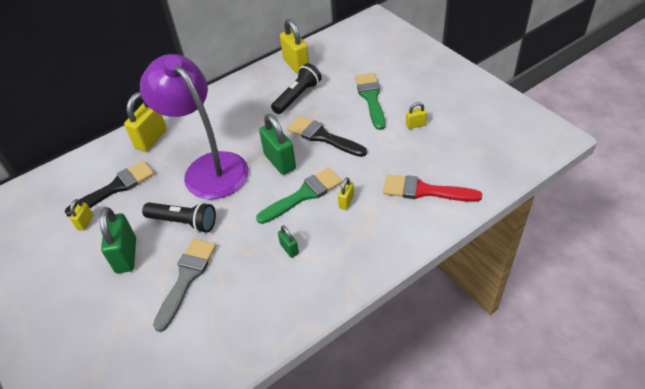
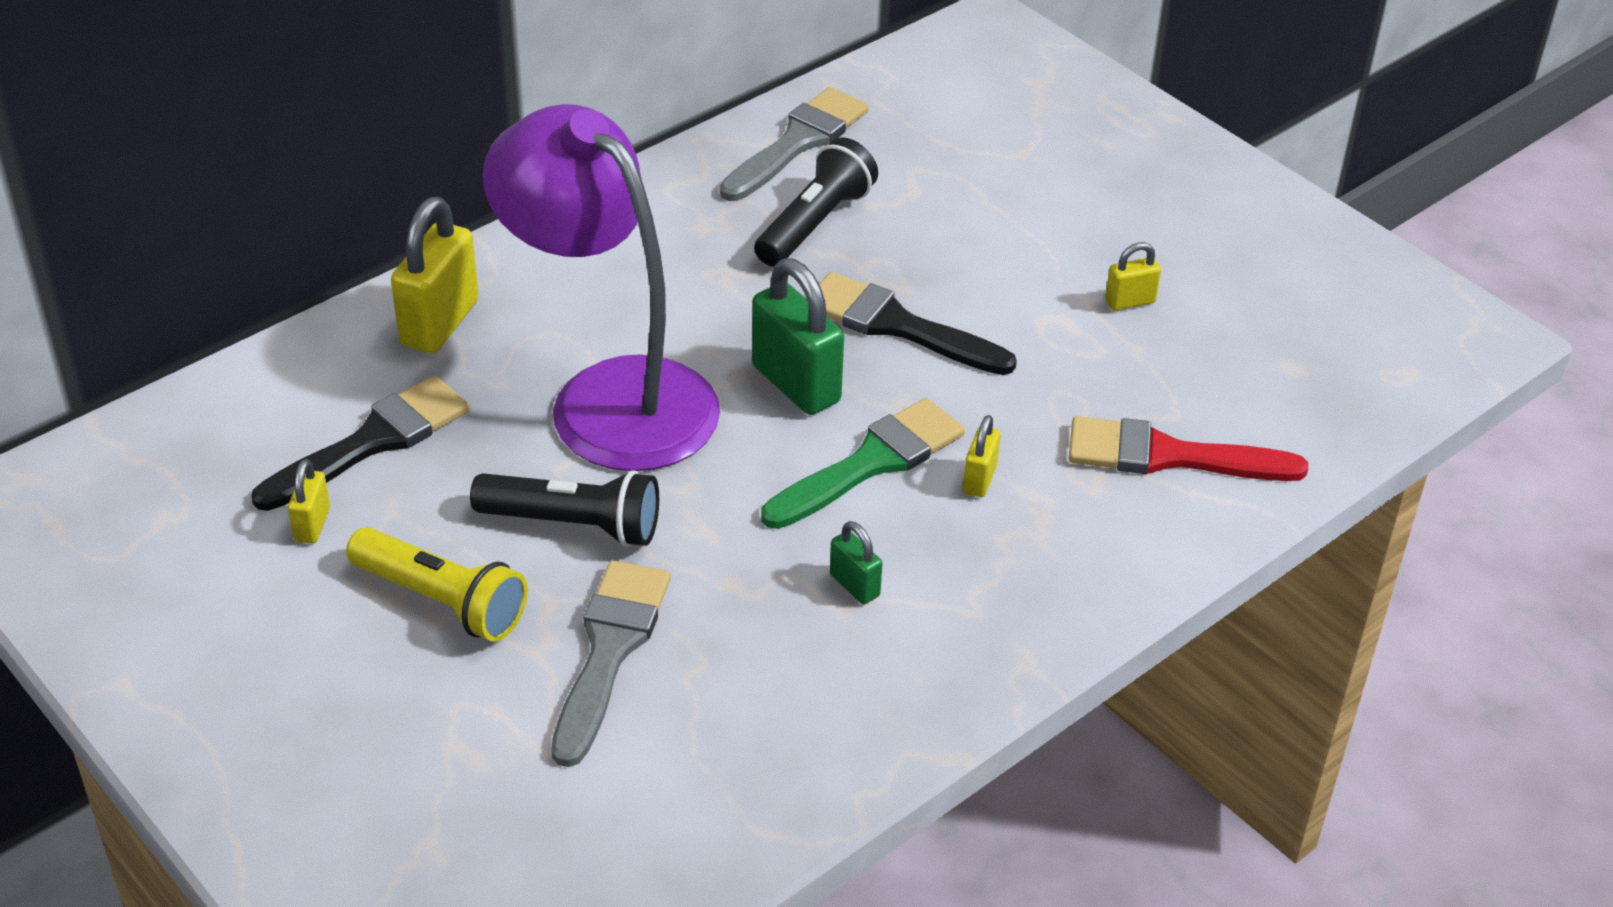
camera: 10 degrees left, 5 degrees down
green padlock [99,207,136,274] -> yellow flashlight [346,527,528,641]
yellow padlock [280,19,309,74] -> grey brush [720,87,869,201]
green brush [355,73,385,130] -> none

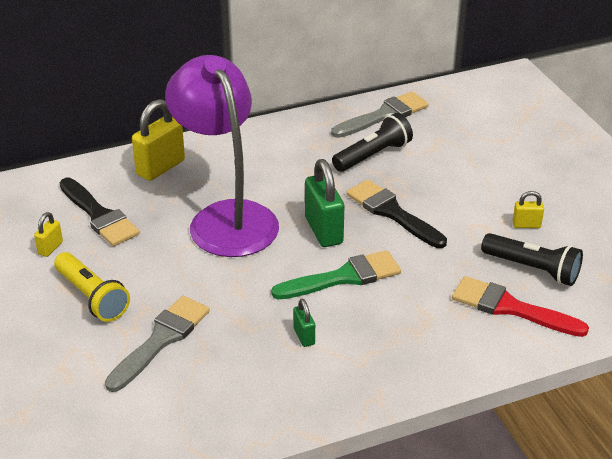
camera: 20 degrees right, 5 degrees down
black brush [251,375,470,511] -> black brush turned 75 degrees clockwise [60,178,140,246]
black flashlight [470,470,659,547] -> black flashlight moved to [481,233,583,286]
yellow padlock [963,415,1001,497] -> none

